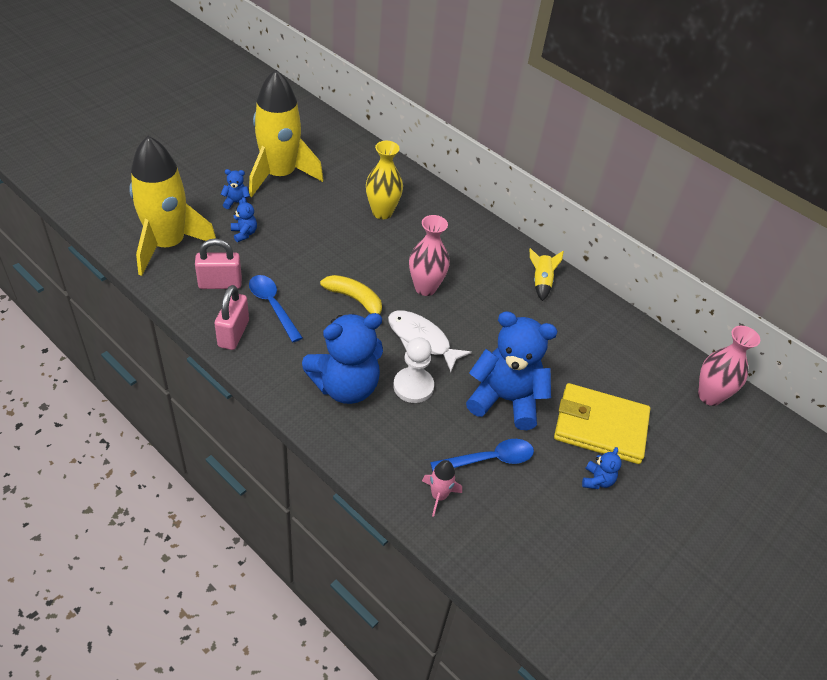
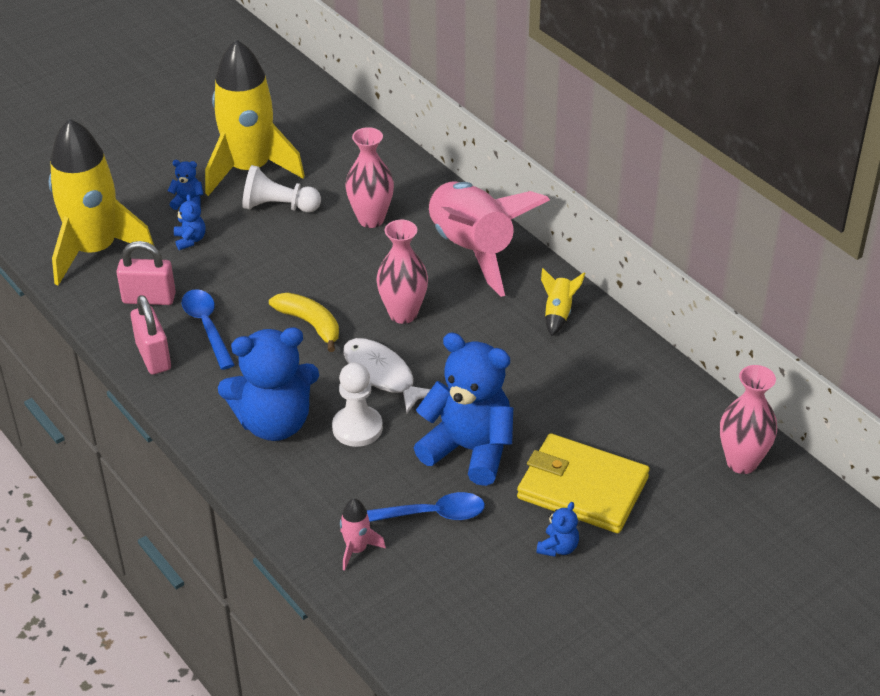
camera: 15 degrees right, 5 degrees down
pink padlock [215,285,249,350] -> pink padlock turned 45 degrees counterclockwise [131,295,171,375]
yellow vase [366,141,403,219] -> pink vase [346,127,394,228]
none -> white pawn [242,165,321,212]
none -> pink rocket [428,181,550,297]

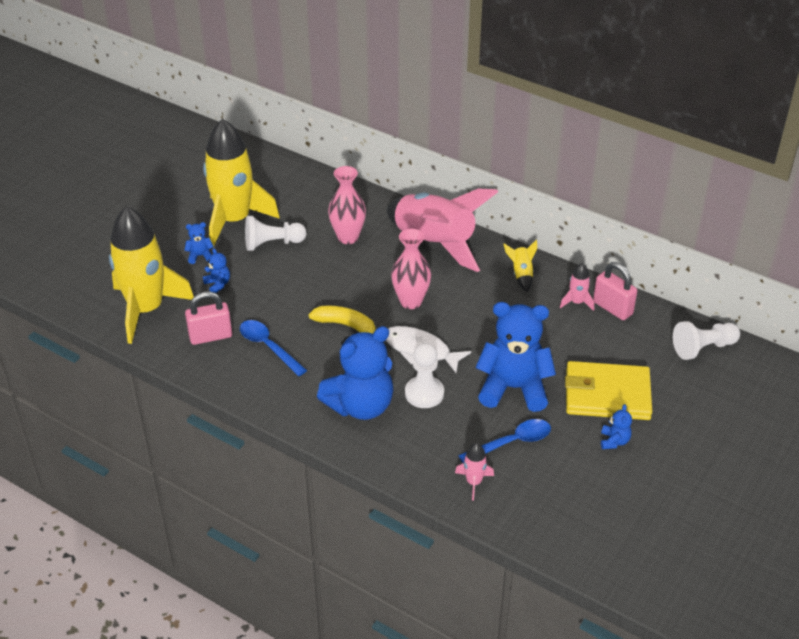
camera: 20 degrees left, 0 degrees up
pink padlock [131,295,171,375] -> pink padlock moved to [593,262,637,320]
pink vase [720,365,777,474] -> white pawn [673,321,740,360]
none -> pink rocket [560,263,594,311]

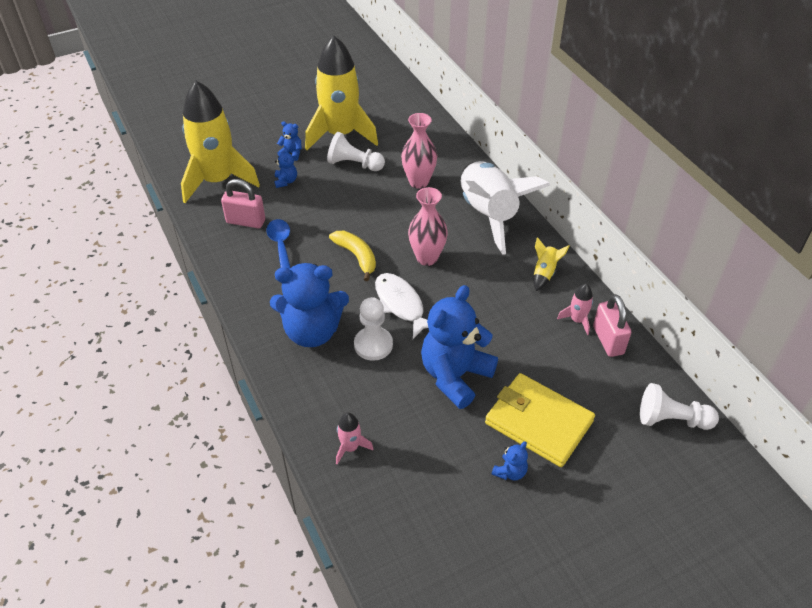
camera: 30 degrees right, 5 degrees up
pink rocket [387,189,498,272] -> white rocket [461,161,550,255]
blue spoon [458,419,551,463] -> none
blue teddy bear [475,302,556,412] -> blue teddy bear turned 90 degrees counterclockwise [421,285,498,409]

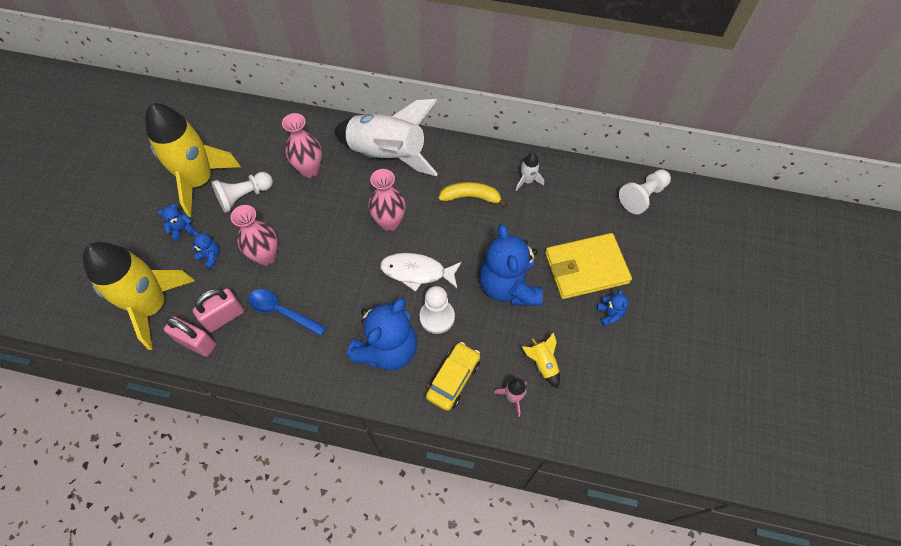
camera: 50 degrees left, 15 degrees up
yellow banana [329,231,376,281] -> yellow banana moved to [439,182,507,208]
yellow rocket [533,237,570,291] -> yellow rocket moved to [522,332,560,388]
pink rocket [557,284,593,335] -> white rocket [516,153,544,191]
pink padlock [593,294,631,357] -> pink padlock moved to [164,317,216,357]
none -> pink vase [231,205,278,265]
none -> yellow car [426,342,480,411]

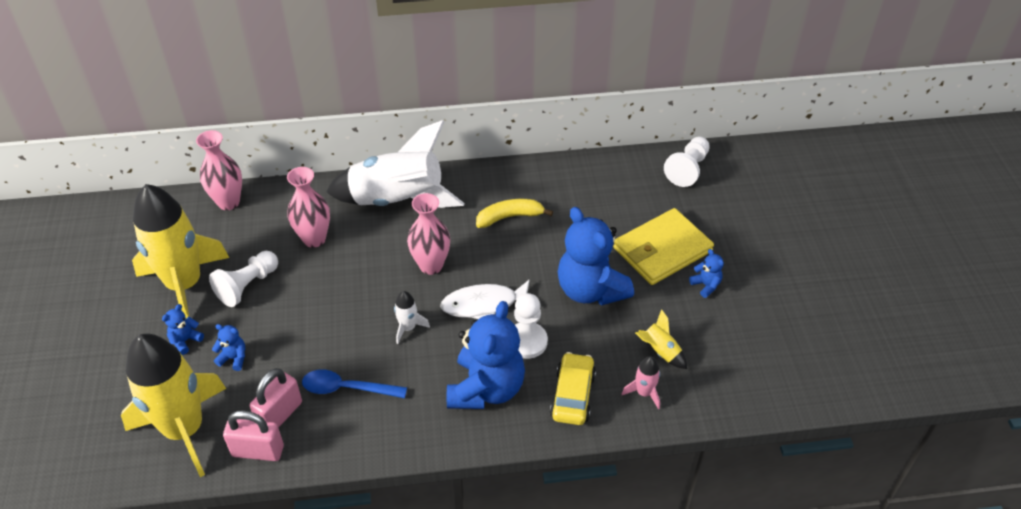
camera: 20 degrees left, 15 degrees down
pink vase [231,205,278,265] -> pink vase moved to [196,130,242,210]
white rocket [516,153,544,191] -> white rocket moved to [394,291,430,344]

